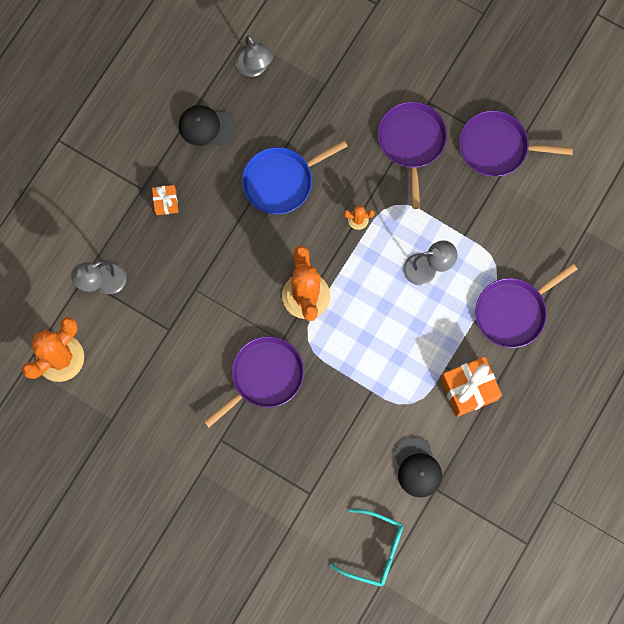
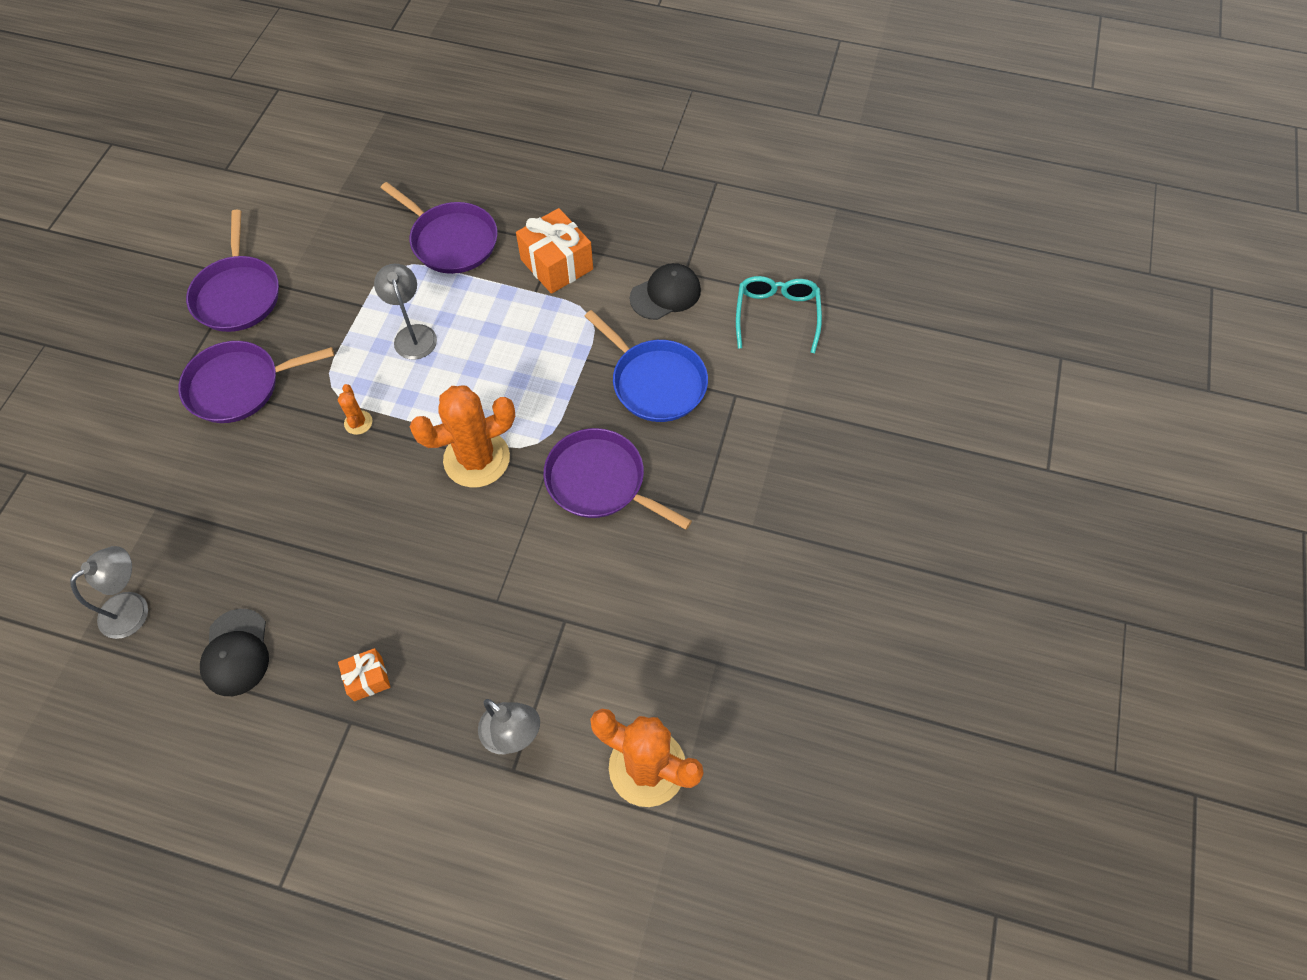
camera: 105 degrees left, 15 degrees down
blue pan [242,140,348,214] -> blue pan moved to [585,310,708,422]

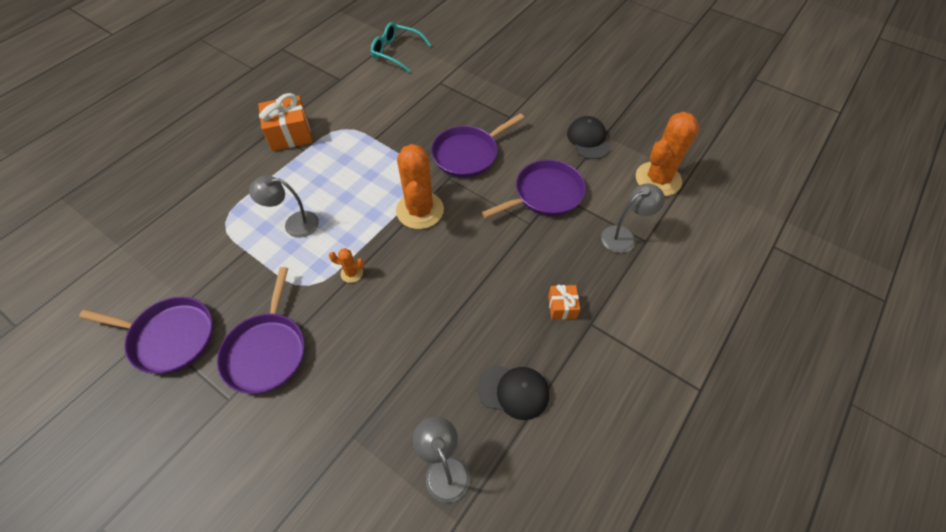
camera: 70 degrees left, 5 degrees down
purple pan [381,182,498,274] -> purple pan moved to [482,160,586,218]
blue pan [585,310,708,422] -> none
black cap [630,263,701,320] -> black cap moved to [567,116,610,159]

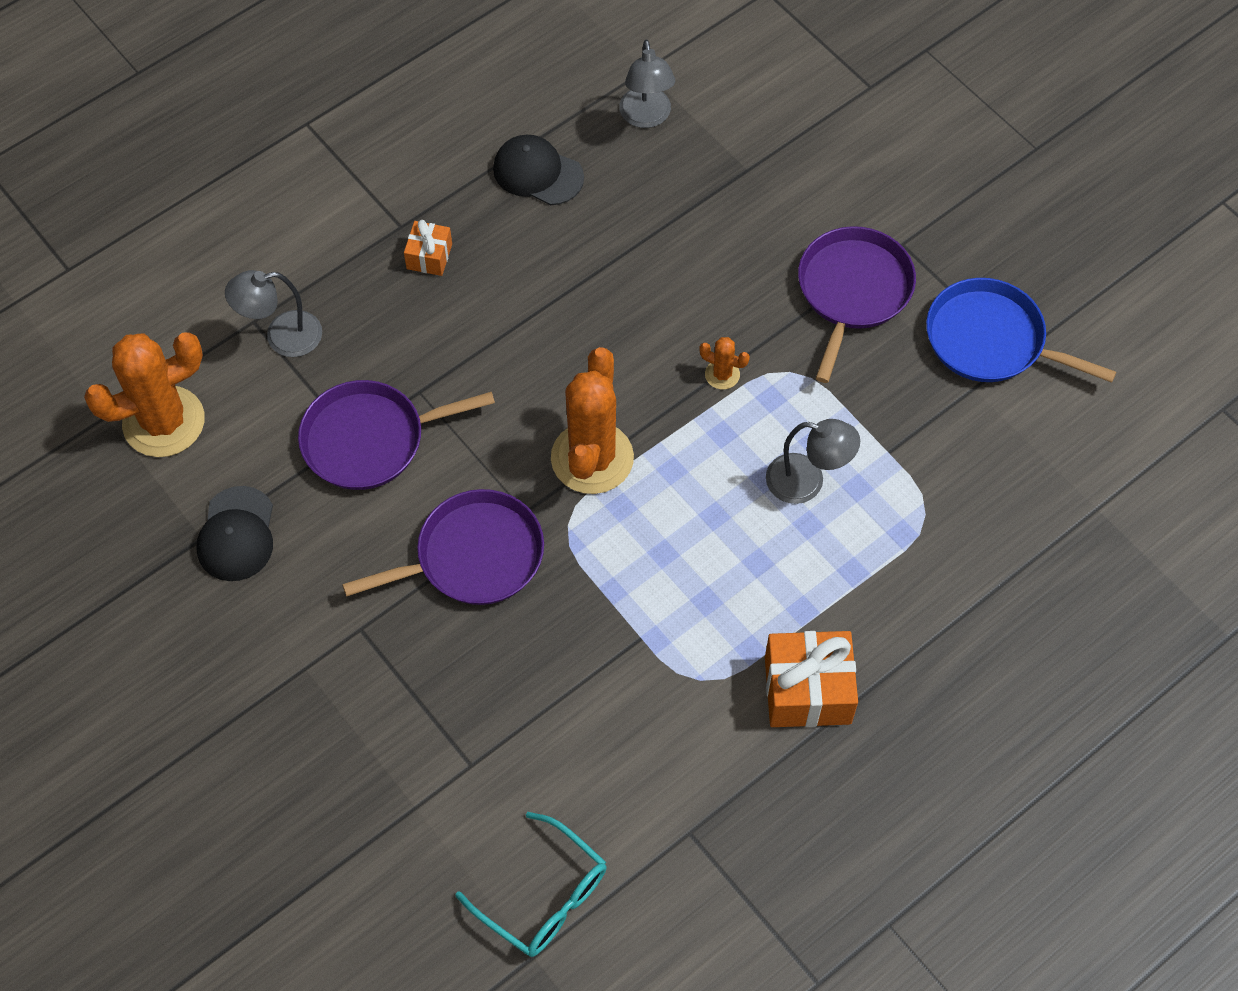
camera: 165 degrees left, 5 degrees up
purple pan [79,297,213,374] -> blue pan [926,278,1116,383]

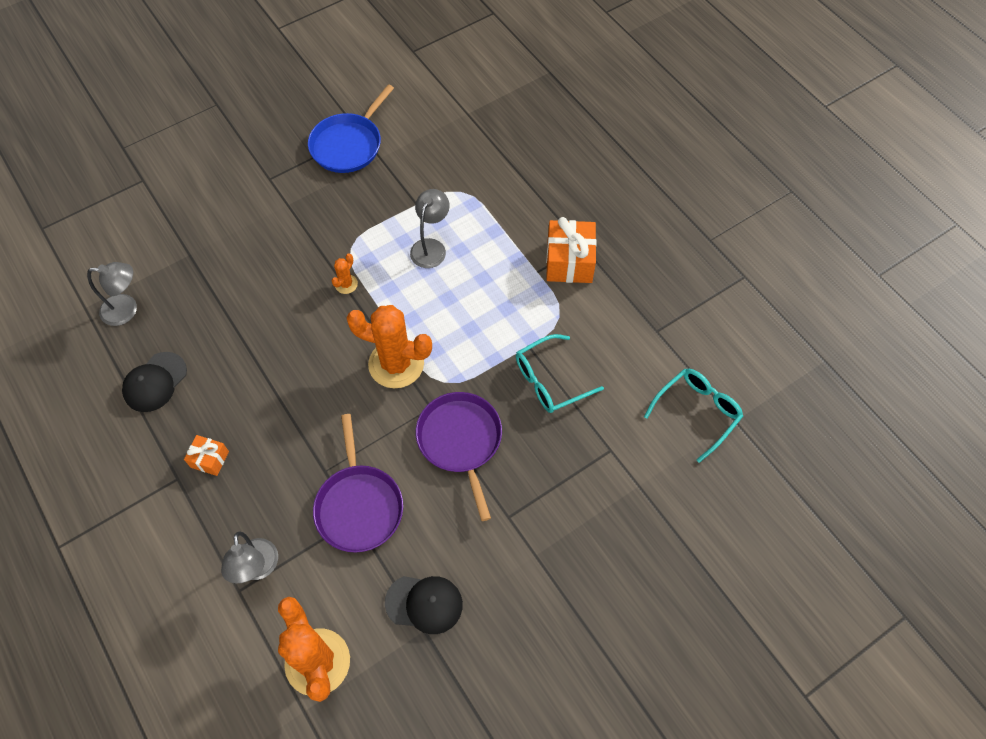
camera: 85 degrees left, 0 degrees up
purple pan [798,226,916,383] -> none
none -> turquoise glasses [516,334,604,413]

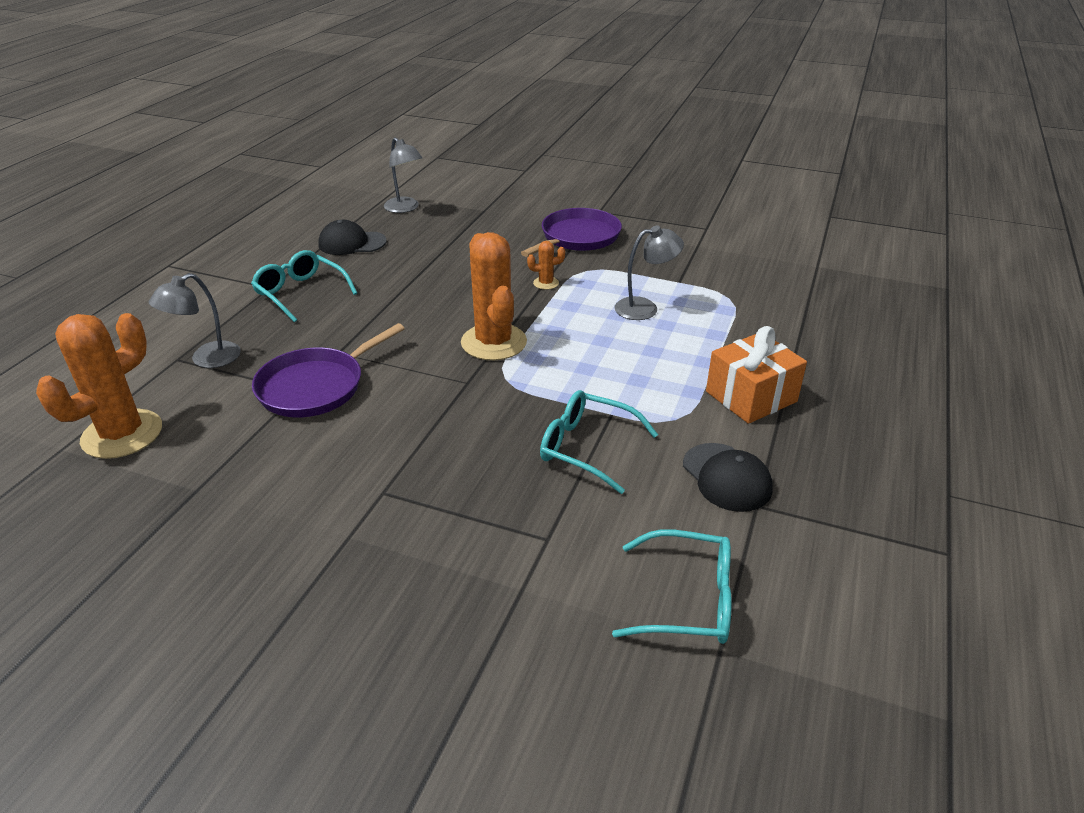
camera: 55 degrees right, 25 degrees down
orange gift [184,435,229,476] -> turquoise glasses [251,250,357,323]
blue pan [308,84,394,173] -> none
black cap [385,576,463,634] -> black cap moved to [683,443,773,512]
purple pan [416,392,502,521] -> purple pan moved to [521,208,622,257]

